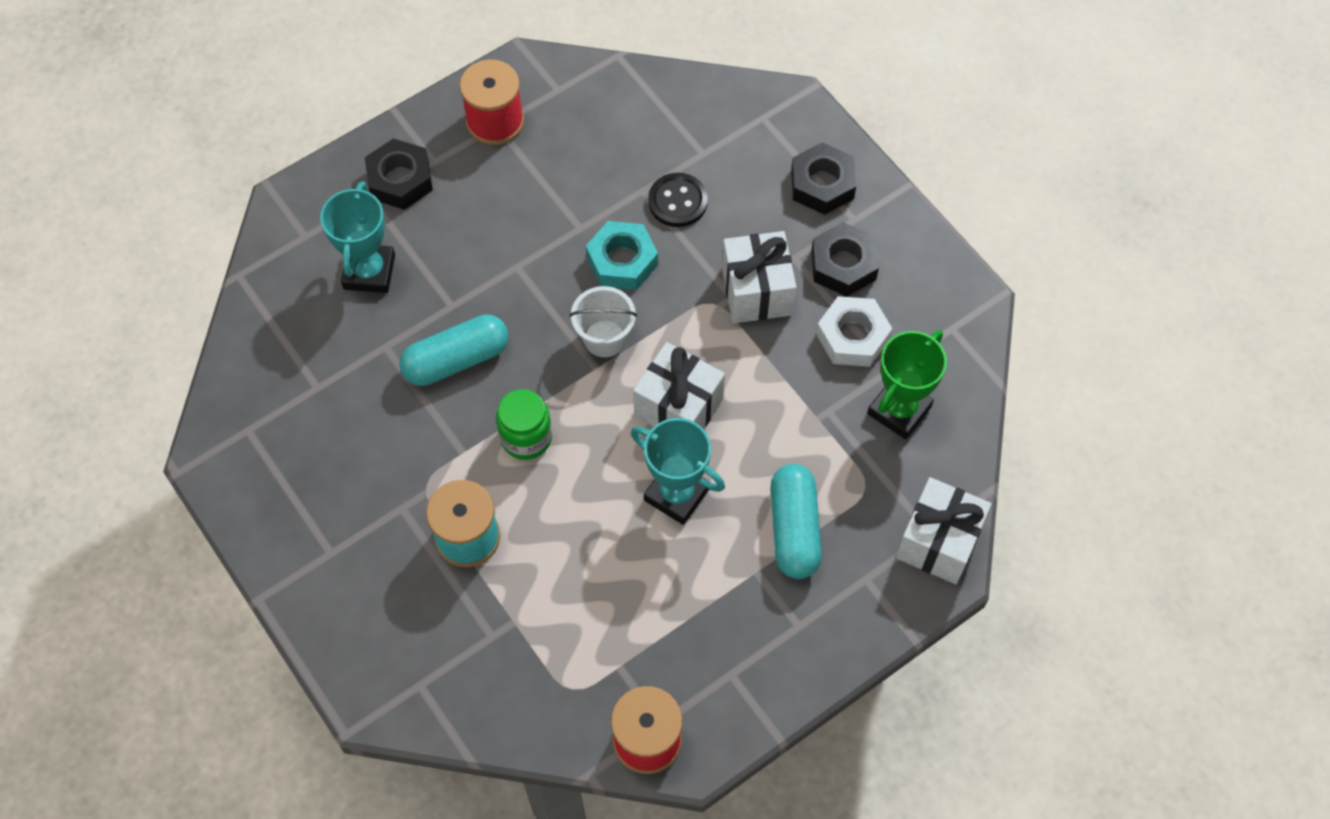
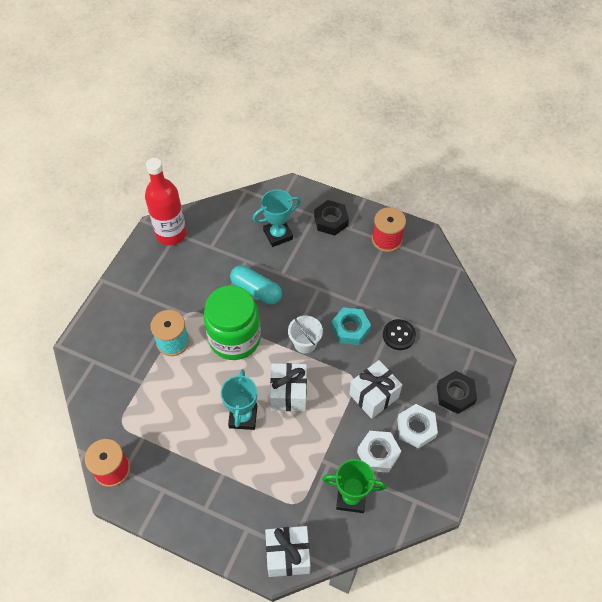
camera: 60 degrees right, 5 degrees down
green jar [496,389,552,460] -> green jar [203,285,261,360], size x1.93
turquoise capsule [770,464,822,579] -> none
black nut [811,222,879,297] -> white nut [397,404,438,449]
none -> red bottle [145,158,187,245]

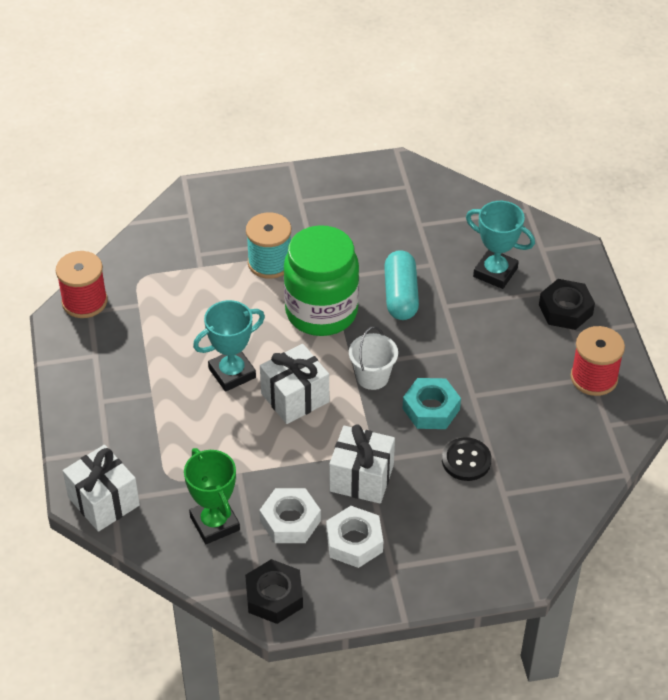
camera: 55 degrees right, 10 degrees down
red bottle [145,158,187,245] -> none
black nut [437,371,477,414] -> black nut moved to [245,559,303,624]

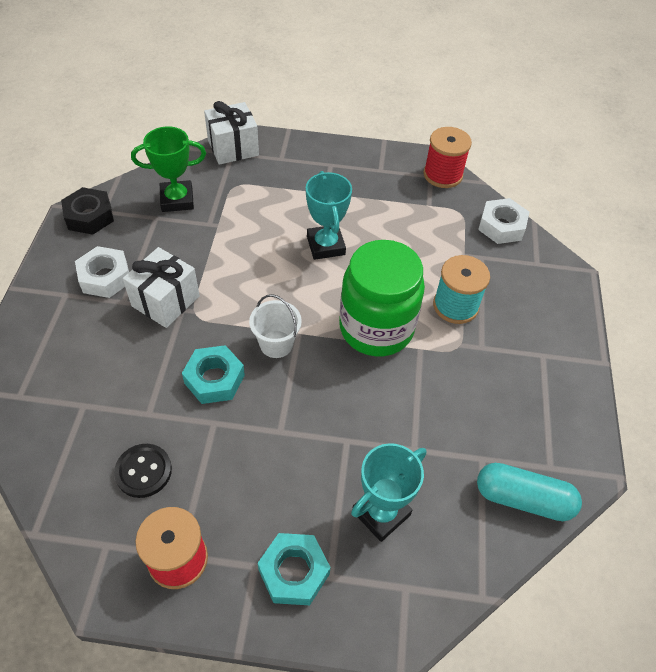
camera: 105 degrees right, 5 degrees up
white nut [259,488,321,543] -> white nut moved to [478,198,529,244]
white gift [260,344,329,424] -> none
turquoise capsule [384,250,419,320] -> turquoise capsule moved to [477,463,582,521]
black button [442,437,492,481] -> black button moved to [114,444,172,498]
black nut [539,279,595,330] -> turquoise nut [258,533,331,605]

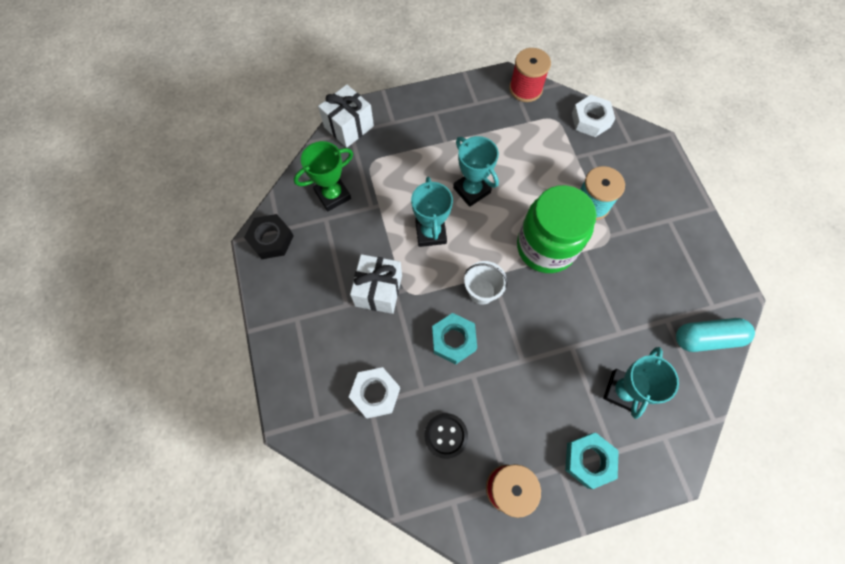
camera: 20 degrees left, 15 degrees up
white nut [75,246,129,298] -> white nut moved to [349,367,400,418]
none -> turquoise trophy [411,177,453,247]

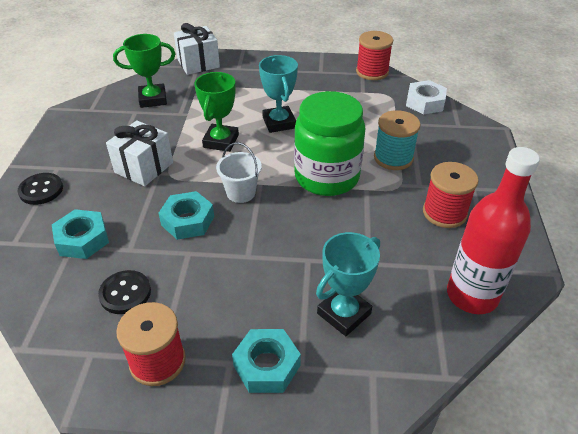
camera: 20 degrees right, 25 degrees down
black nut [244,214,294,259] -> none
white nut [349,367,400,418] -> turquoise nut [52,209,109,259]
turquoise trophy [411,177,453,247] -> green trophy [195,72,239,152]
turquoise capsule [676,318,755,352] -> red bottle [447,147,540,314]
none -> black button [17,173,63,205]
none -> red spool [423,162,479,228]

